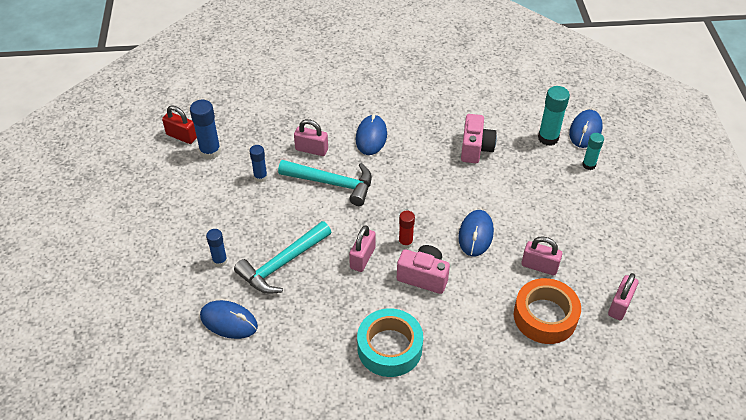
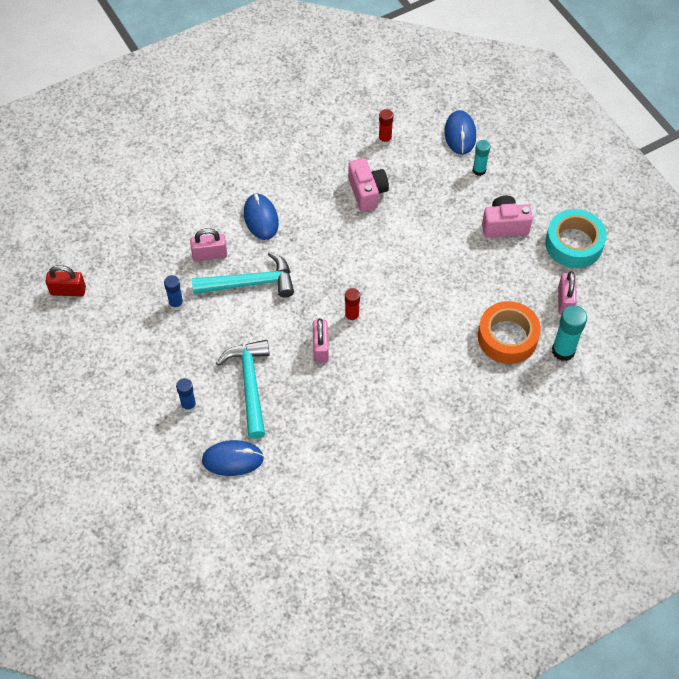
camera: 25 degrees left, 10 degrees up
blue glue stick [190,100,221,160] -> none
turquoise hammer [234,221,331,294] -> turquoise hammer turned 150 degrees clockwise [216,340,270,439]
turquoise tape [357,308,423,377] -> turquoise tape moved to [545,209,607,268]
pink camera [397,245,450,294] -> pink camera moved to [482,196,533,238]
blue mouse [458,210,494,256] -> none
pink padlock [521,236,562,275] -> none
turquoise glue stick [538,86,570,146] -> turquoise glue stick moved to [552,305,587,361]
none -> red glue stick [378,109,393,145]

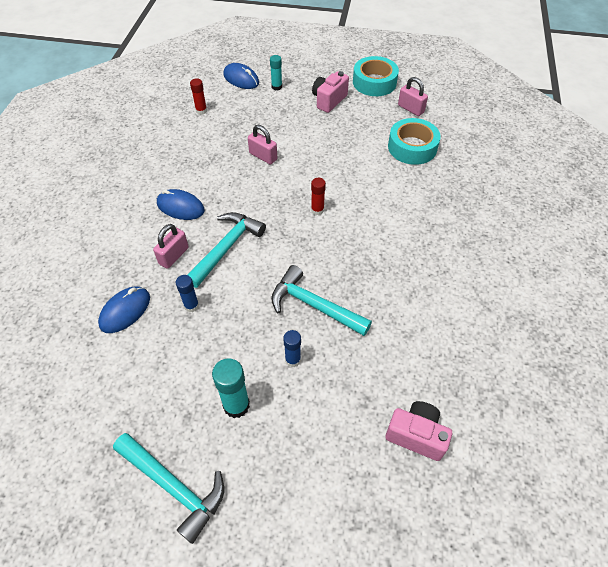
camera: 50 degrees left, 5 degrees down
red padlock [45,265,86,297] -> none
blue mouse [202,440,264,476] -> blue mouse moved to [98,287,150,333]
pink padlock [313,318,329,363] -> pink padlock moved to [248,125,277,165]
pink camera [348,158,389,212] -> pink camera moved to [385,401,452,461]
orange tape [478,301,541,364] -> turquoise tape [388,118,441,165]
turquoise glue stick [552,305,587,361] -> turquoise glue stick moved to [212,358,250,418]
none -> turquoise hammer [113,433,224,544]

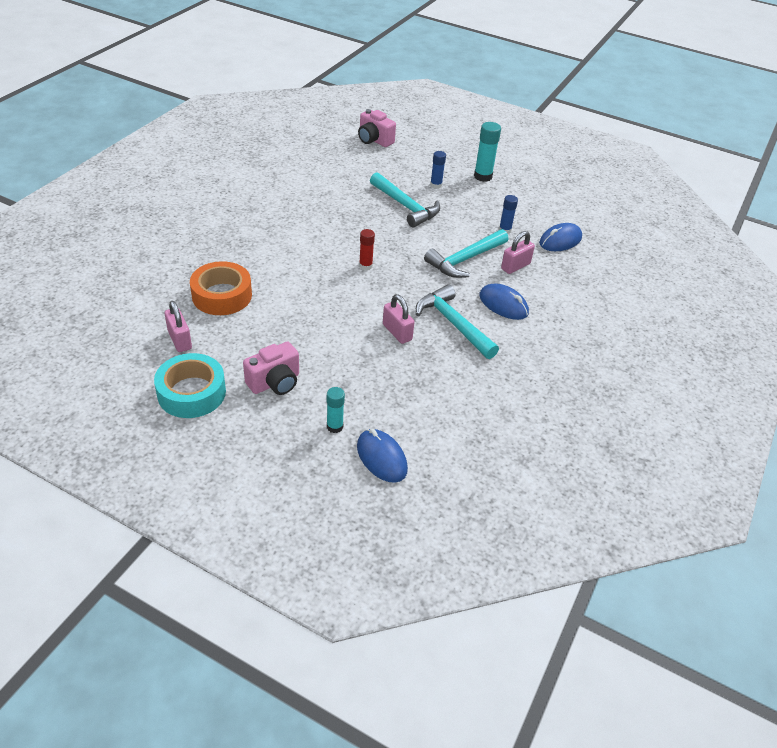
camera: 165 degrees left, 10 degrees down
turquoise hammer [113,433,224,544] -> turquoise hammer moved to [416,284,499,359]
red glue stick [190,78,207,115] -> none
turquoise tape [388,118,441,165] -> orange tape [190,261,252,315]

